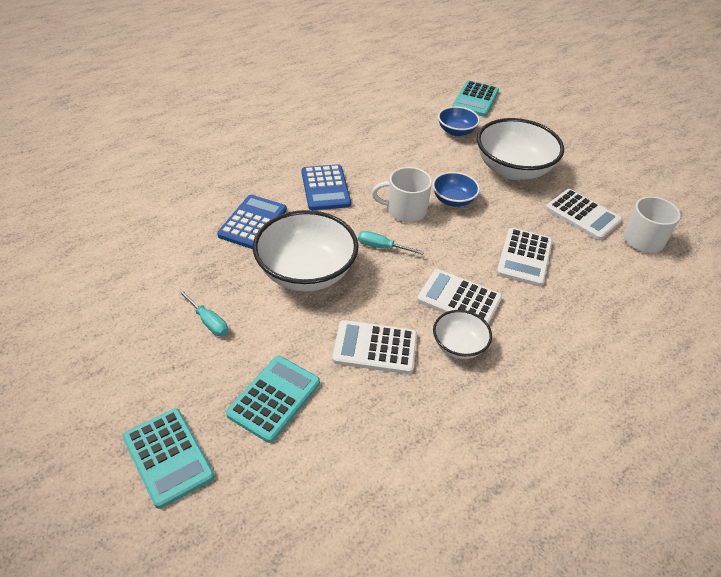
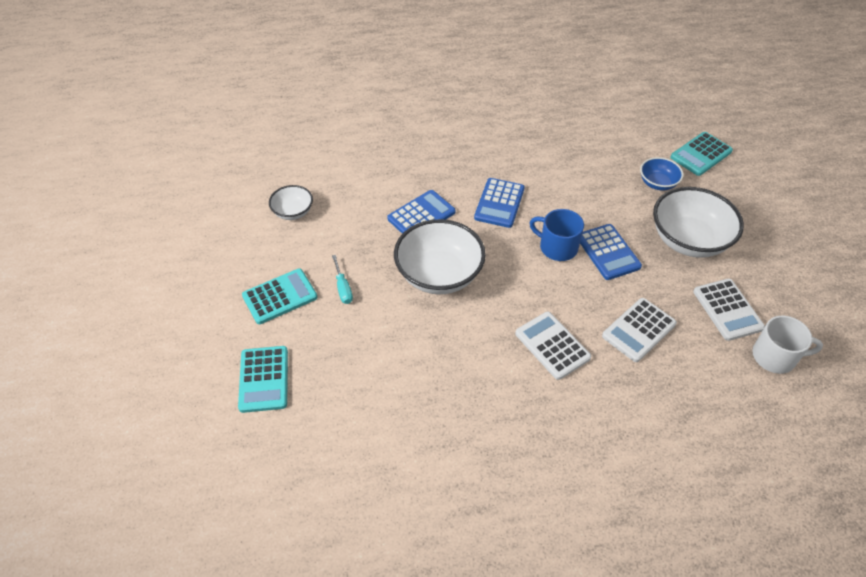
camera: 30 degrees right, 5 degrees up
turquoise calculator [226,356,320,443] -> turquoise calculator moved to [242,269,317,324]
white calculator [332,320,417,374] -> none
turquoise screwdriver [358,231,424,255] -> none
white mug [372,167,432,222] -> blue mug [530,209,584,261]
blue bowl [432,172,480,207] -> blue calculator [580,224,642,280]
white bowl [433,310,492,359] -> white bowl moved to [269,185,313,220]

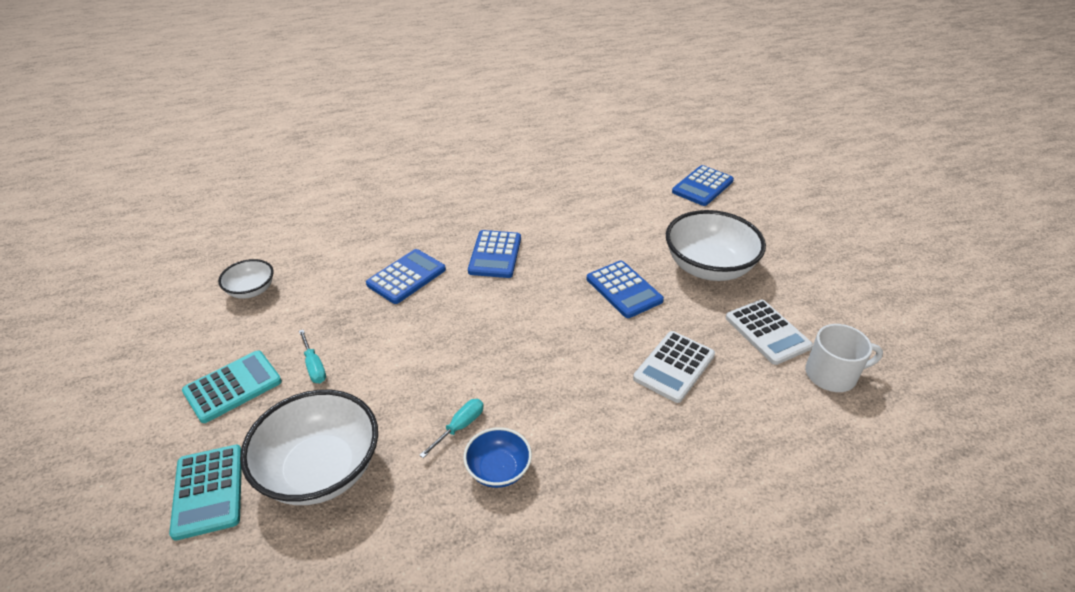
camera: 10 degrees left, 10 degrees down
white bowl [394,219,486,294] -> white bowl moved to [240,390,378,505]
white calculator [515,312,591,380] -> none
blue mug [530,209,584,261] -> none
blue bowl [640,157,684,191] -> blue bowl moved to [463,427,532,488]
turquoise calculator [670,132,733,176] -> blue calculator [672,165,734,206]
none -> turquoise screwdriver [419,399,484,458]

